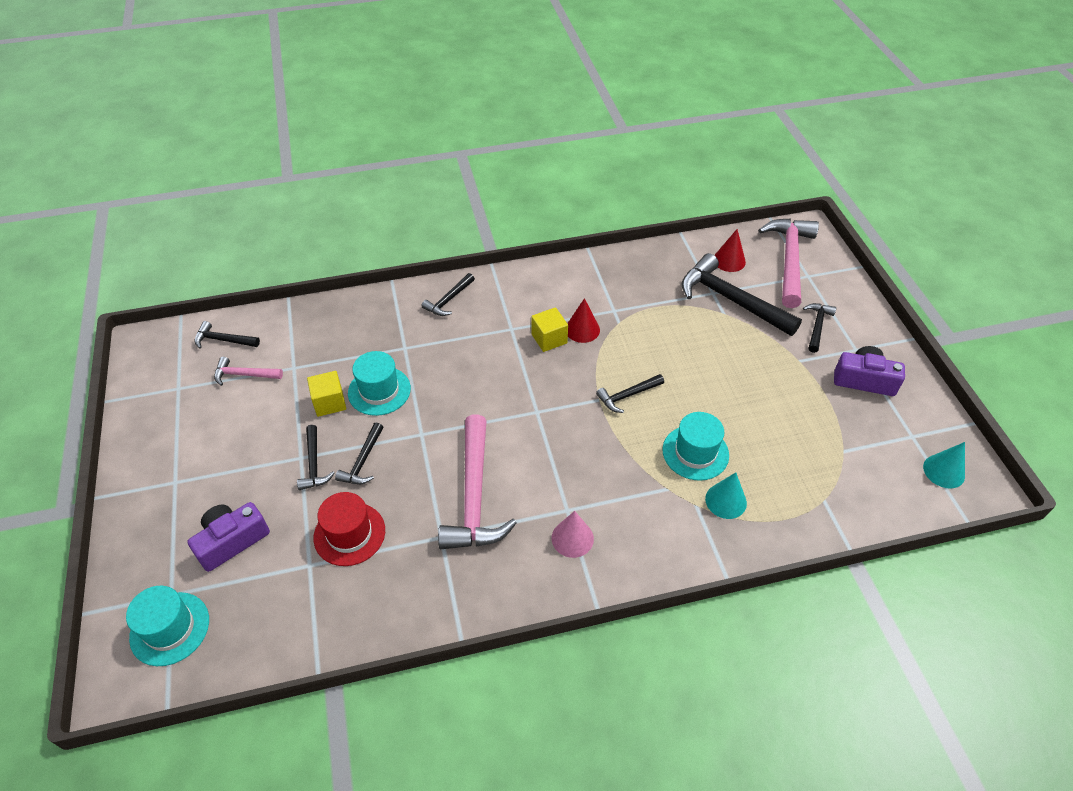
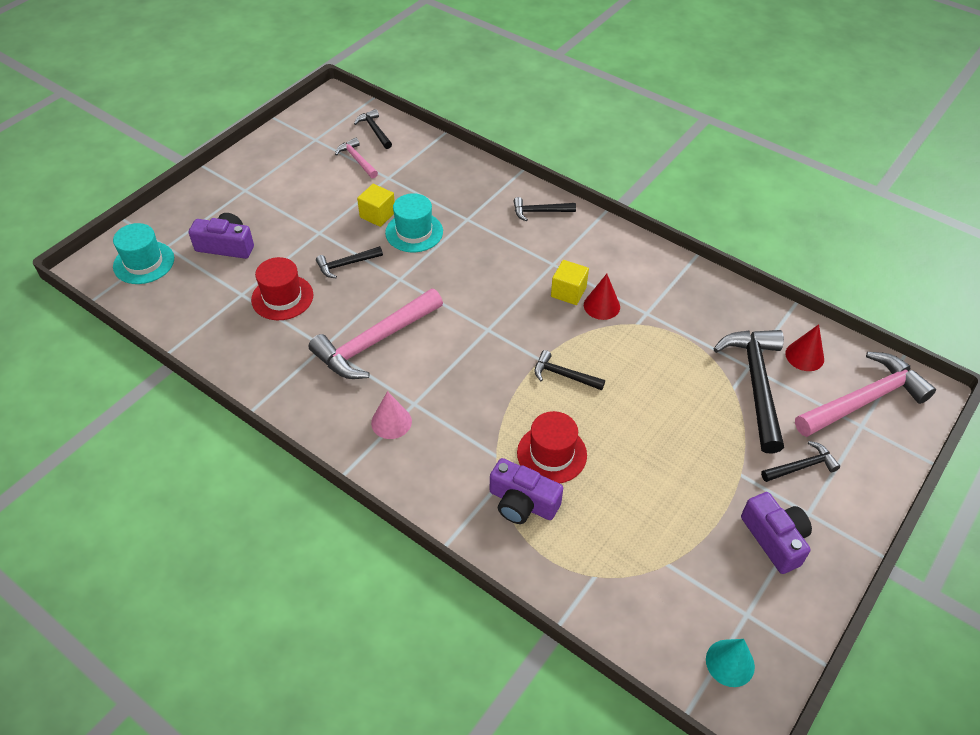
camera: 50 degrees right, 0 degrees up
black hammer [297,425,335,490] -> none
turquoise hat [663,412,729,481] -> red hat [517,411,587,483]
turquoise cone [705,472,747,519] -> purple camera [490,458,563,524]

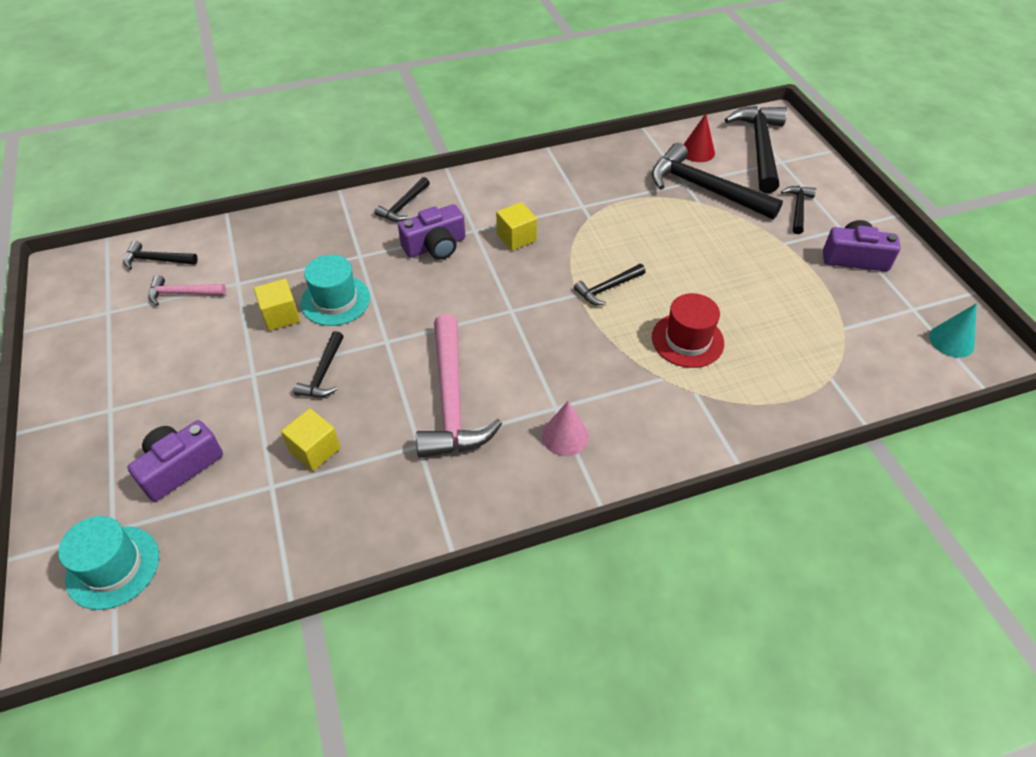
camera: 55 degrees left, 0 degrees up
red hat [251,257,313,320] -> yellow cube [281,408,341,471]
purple camera [490,458,563,524] -> purple camera moved to [398,204,465,260]
red cone [584,274,620,320] -> none
pink hammer [795,352,936,437] -> black hammer [725,106,787,193]

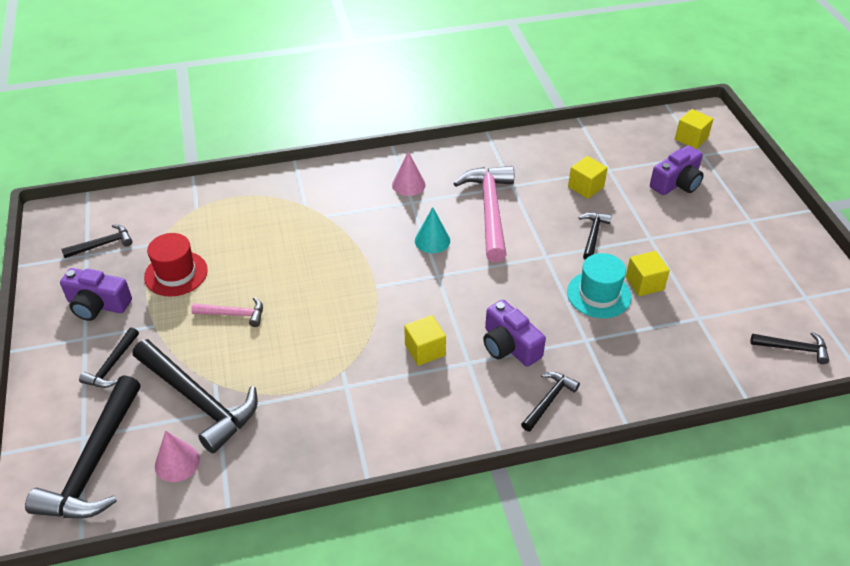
camera: 175 degrees left, 5 degrees down
turquoise hat [58,516,159,610] -> yellow cube [675,109,713,149]
pink hammer [148,275,226,306] -> pink hammer moved to [191,297,263,327]
purple camera [398,204,465,260] -> purple camera turned 105 degrees counterclockwise [483,300,546,367]
black hammer [574,264,645,305] -> black hammer moved to [61,224,132,258]
red hat [652,293,724,368] -> red hat moved to [144,233,208,297]
red cone [683,114,715,162] -> pink cone [155,431,200,482]
turquoise cone [929,303,977,358] -> turquoise cone moved to [415,207,450,253]

